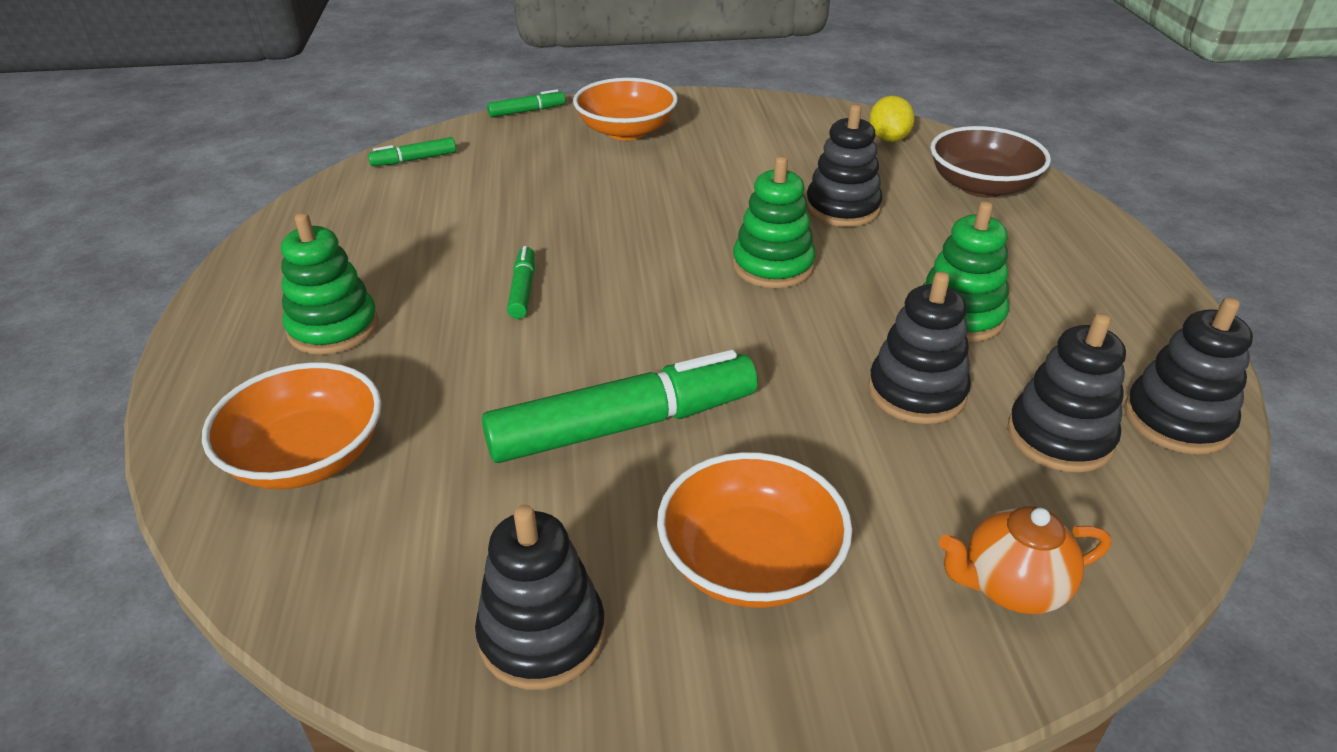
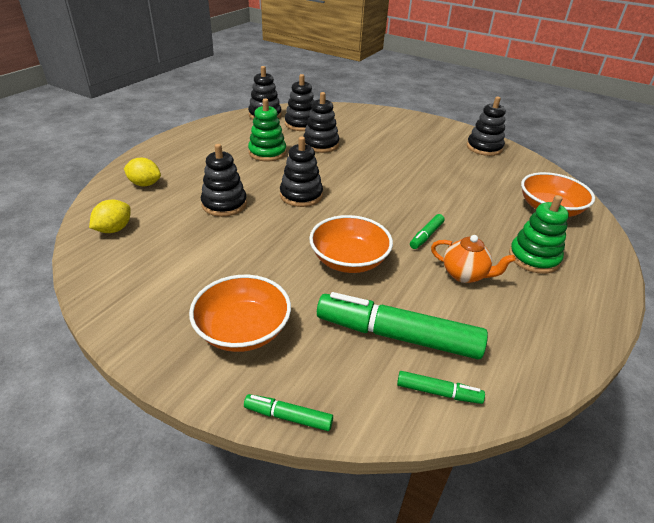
camera: 145 degrees left, 0 degrees up
green marker [482,350,758,463] -> green marker moved to [317,292,488,359]
orange bowl [657,452,852,608] -> orange bowl moved to [309,215,393,273]
green stacking toy [732,156,815,288] -> black stacking toy [280,137,323,207]
brown bowl [930,126,1051,198] -> yellow lemon [124,158,161,186]
orange teapot [939,506,1111,614] -> orange teapot moved to [431,235,516,283]

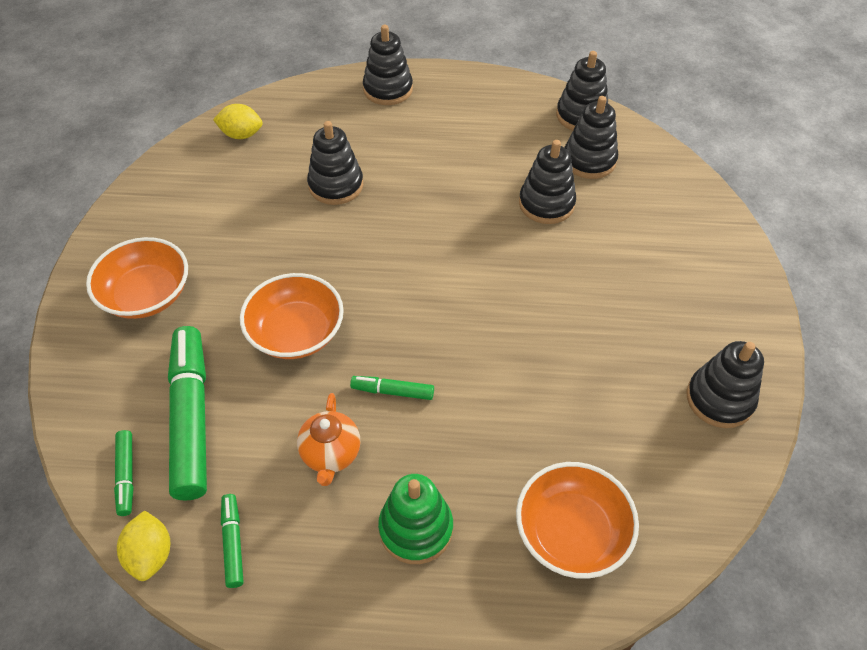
camera: 65 degrees right, 15 degrees up
yellow lemon [124,158,161,186] -> yellow lemon moved to [117,510,170,581]
green marker [244,394,333,431] -> green marker moved to [221,494,244,588]
green stacking toy [248,99,286,161] -> none
black stacking toy [280,137,323,207] -> black stacking toy moved to [363,25,413,105]

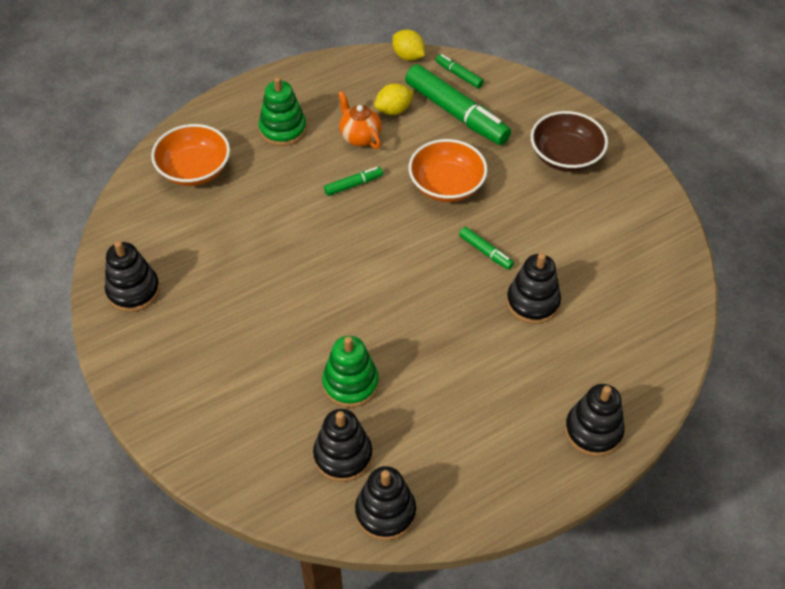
camera: 145 degrees right, 0 degrees up
orange bowl [86,237,188,319] -> brown bowl [531,111,608,172]
yellow lemon [213,104,263,139] -> yellow lemon moved to [374,83,414,115]
green marker [221,494,244,588] -> green marker moved to [459,227,514,270]
black stacking toy [519,140,576,224] -> green stacking toy [322,336,379,408]

